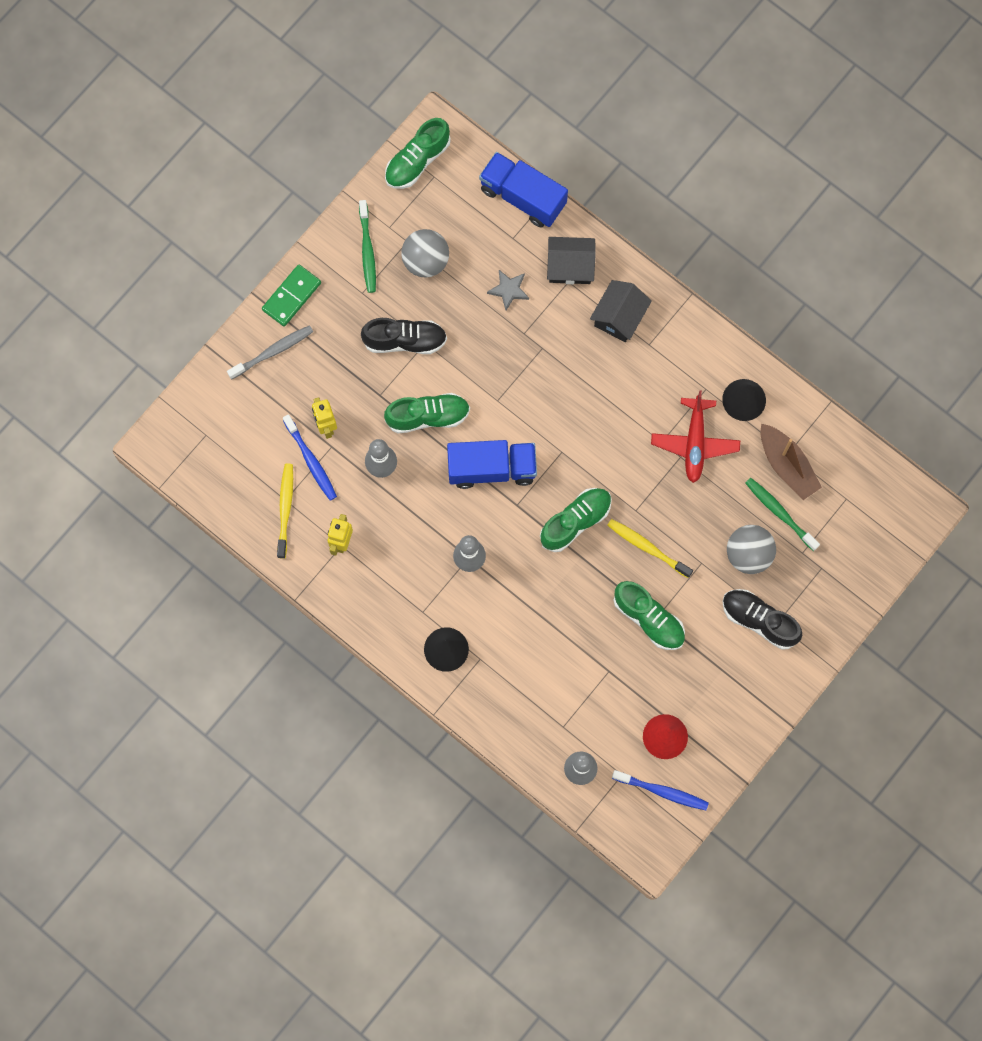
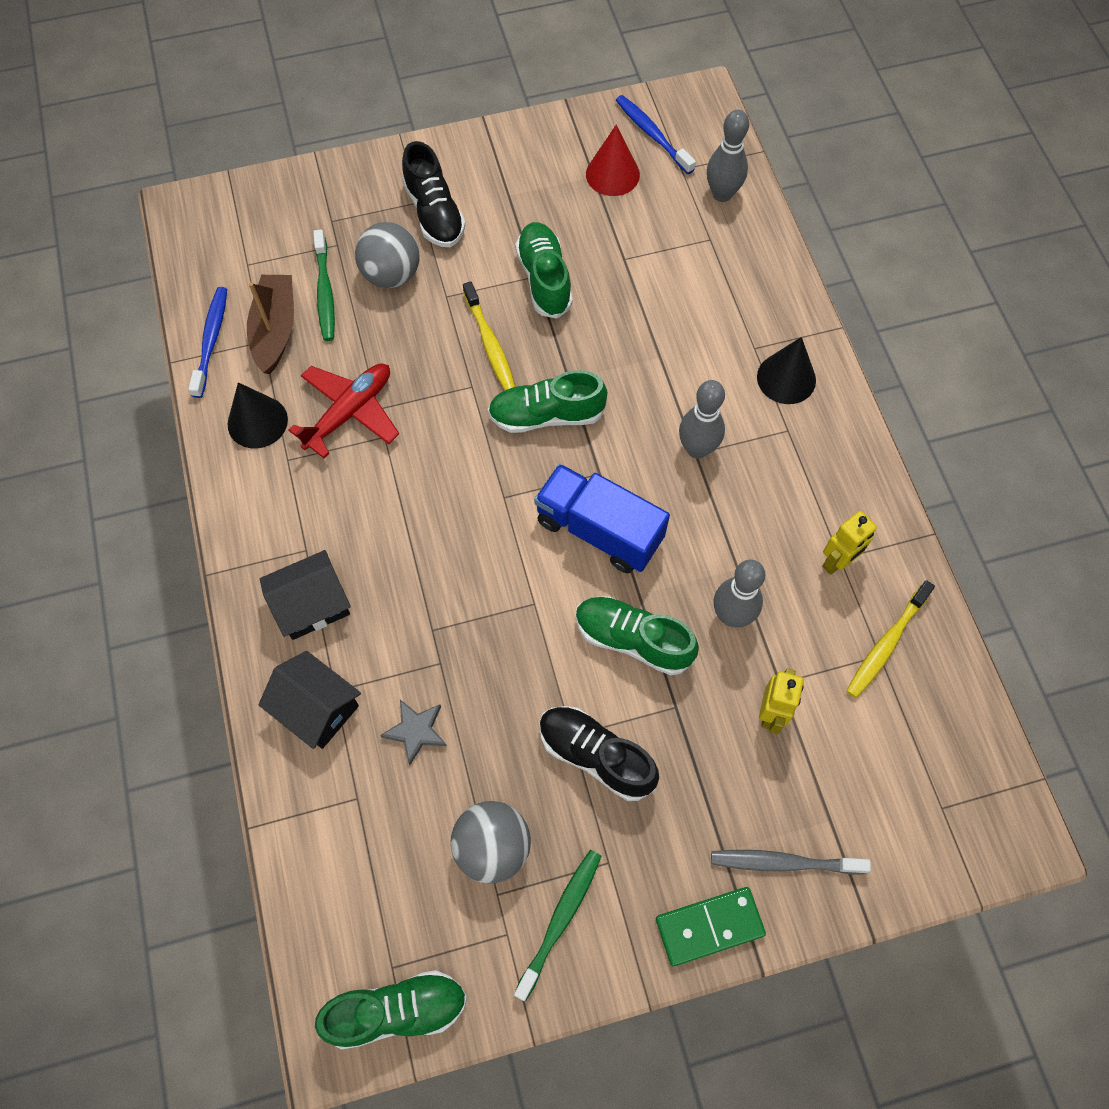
camera: 145 degrees left, 10 degrees down
blue toothbrush [283,414,337,501] -> blue toothbrush moved to [188,287,227,398]
blue truck [479,152,568,227] -> none

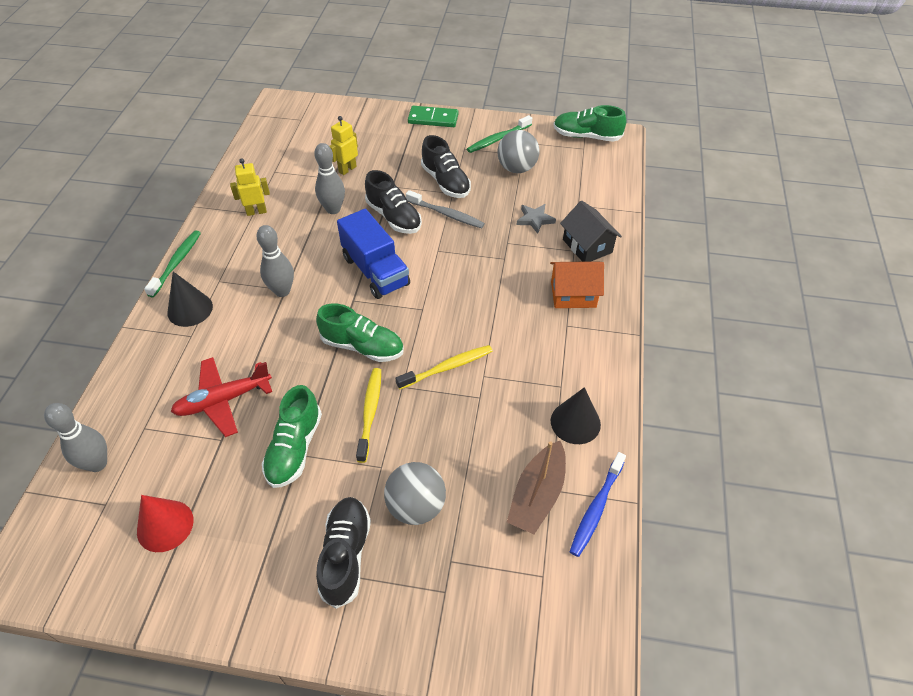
camera: 155 degrees left, 15 degrees down
black house [260,550,351,640] -> orange house [550,261,604,308]
red plane [288,363,399,458] -> red plane moved to [171,357,272,437]
green toothbrush [313,229,335,341] -> green toothbrush moved to [144,230,201,298]
green shoe [576,596,699,675] -> black shoe [365,170,422,234]
blue toothbrush [616,95,696,174] -> none
grey toothbrush [711,850,871,875] -> grey toothbrush moved to [406,190,485,228]
yellow toothbrush [846,580,935,698] -> yellow toothbrush moved to [396,345,492,390]

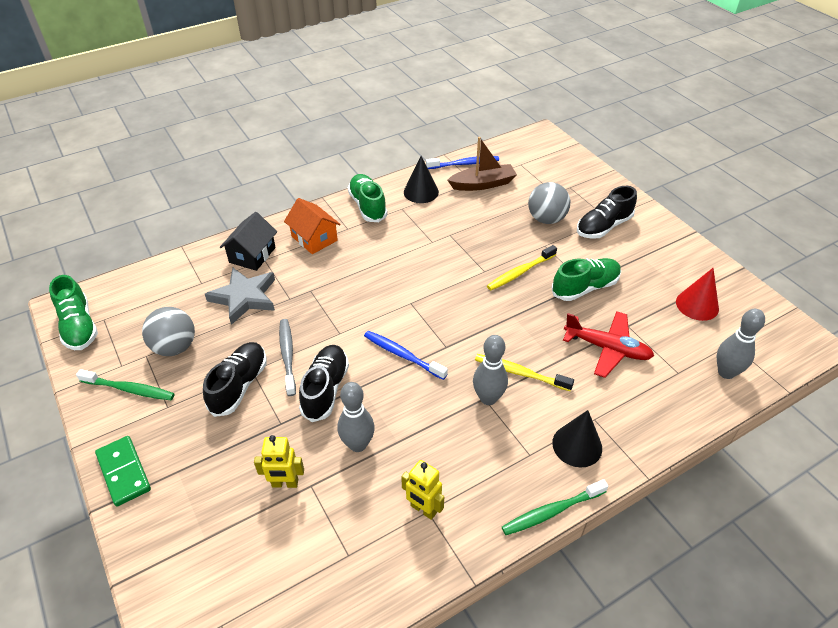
camera: 130 degrees left, 5 degrees down
green shoe [316,304,404,362] -> green shoe moved to [348,174,387,222]
blue truck [337,209,410,299] -> blue toothbrush [364,331,448,380]
yellow toothbrush [396,345,492,390] -> yellow toothbrush moved to [475,354,574,391]
grey star [517,204,556,234] -> grey star [205,268,275,325], size x1.75

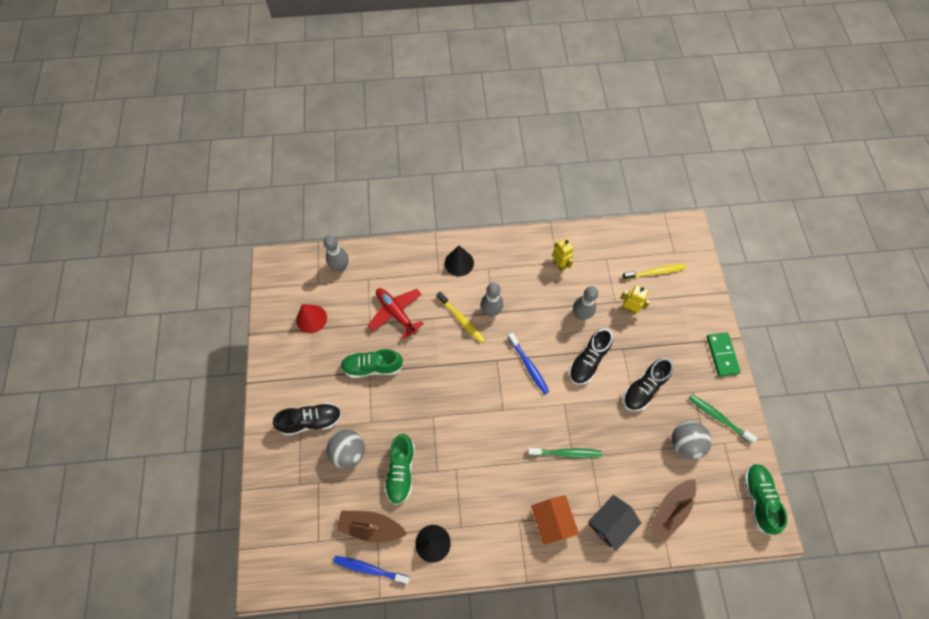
camera: 155 degrees left, 20 degrees up
grey star [205,268,275,325] -> none
grey toothbrush [279,319,296,396] -> none
green shoe [348,174,387,222] -> green shoe moved to [384,434,415,505]
yellow toothbrush [487,245,557,290] -> yellow toothbrush moved to [622,264,686,280]
green toothbrush [502,479,608,535] -> green toothbrush moved to [528,448,602,458]
none -> brown boat [649,479,696,541]

